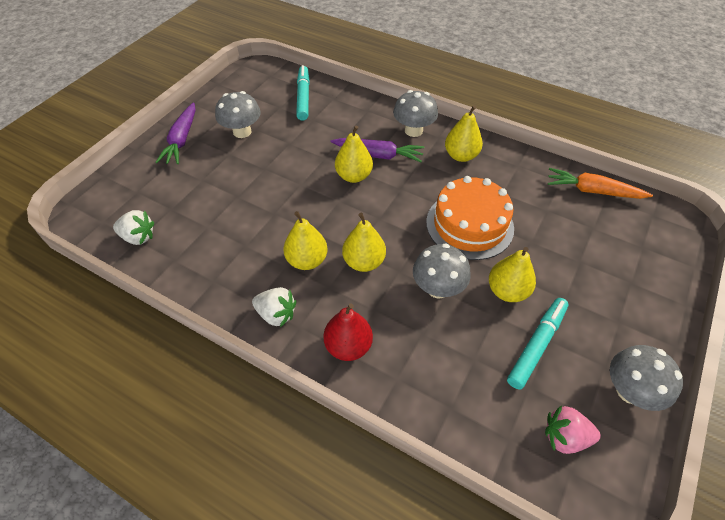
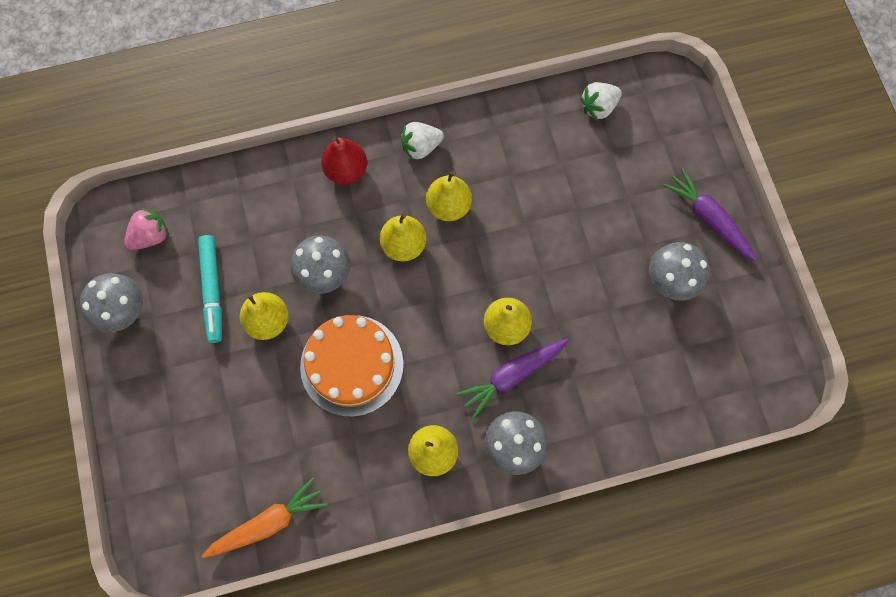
camera: 135 degrees right, 20 degrees up
turquoise marker [296,65,310,121] -> none

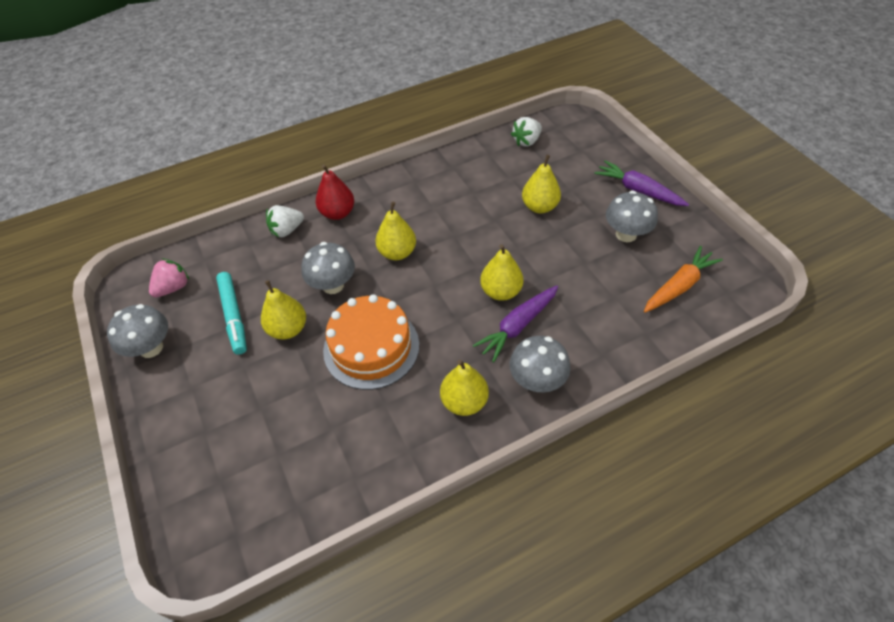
camera: 10 degrees left, 20 degrees down
orange carrot [202,477,328,558] -> orange carrot moved to [644,246,723,313]
white strawberry [401,122,444,160] -> white strawberry moved to [266,205,304,237]
yellow pear [426,171,472,221] -> yellow pear moved to [522,155,561,213]

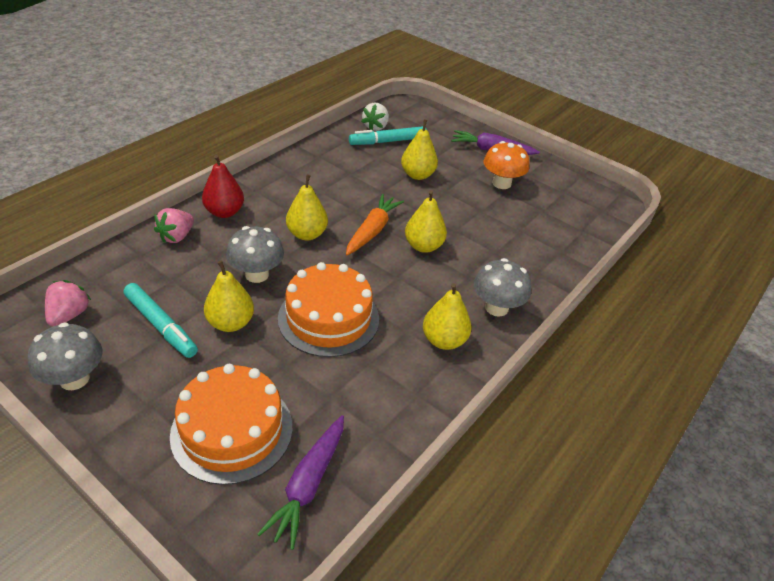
camera: 30 degrees left, 10 degrees down
white strawberry [266,205,304,237] -> pink strawberry [154,208,194,243]
purple carrot [473,285,558,362] -> purple carrot moved to [257,415,344,550]
grey mushroom [606,190,658,242] -> orange mushroom [484,141,530,189]
orange carrot [644,246,723,313] -> orange carrot moved to [346,194,404,256]
none -> orange cake [170,364,293,485]
none -> turquoise marker [349,126,427,145]

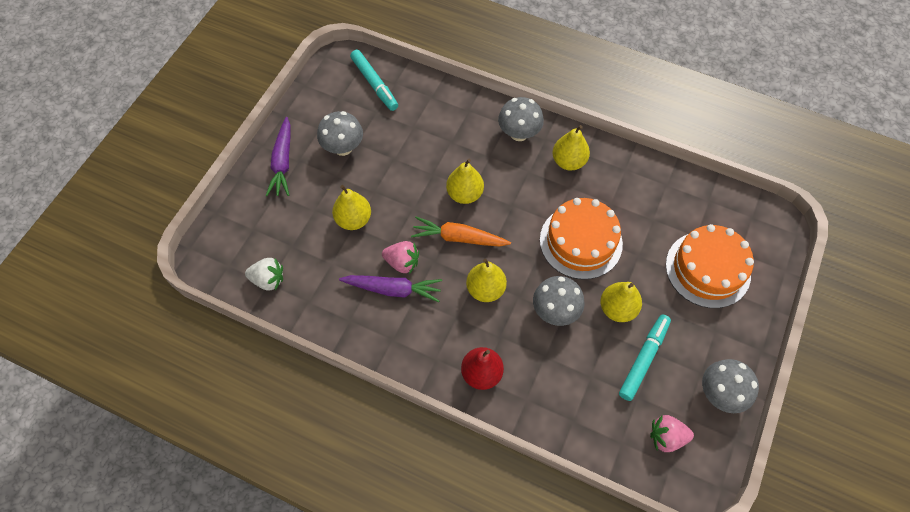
camera: 100 degrees left, 20 degrees up
pink strawberry [154,208,194,243] -> pink strawberry moved to [382,241,419,274]
purple carrot [257,415,344,550] -> purple carrot moved to [339,275,442,302]
turquoise marker [349,126,427,145] -> turquoise marker moved to [350,50,398,111]
orange mushroom [484,141,530,189] -> grey mushroom [317,111,363,156]

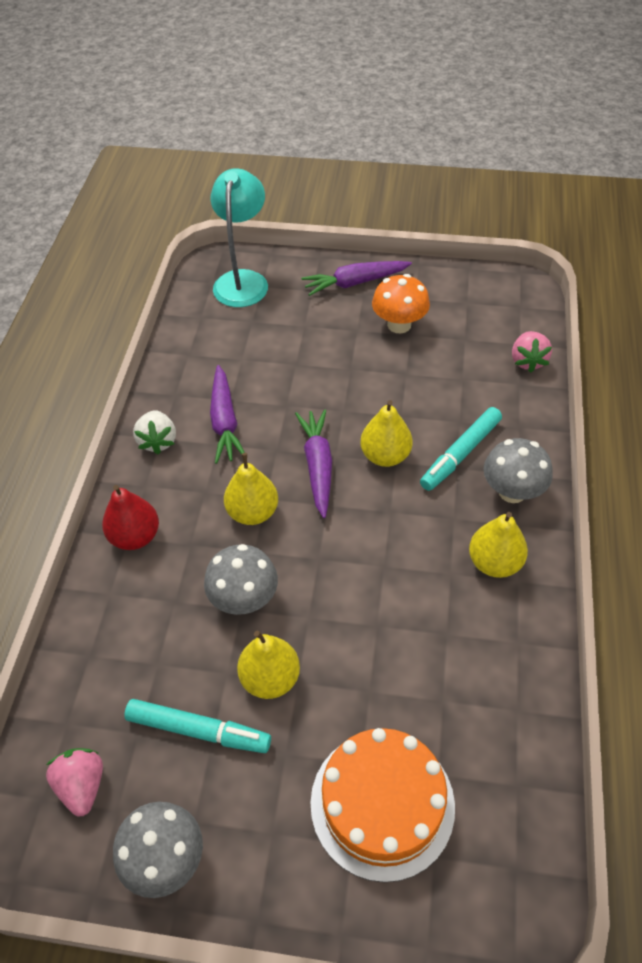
camera: 75 degrees right, 10 degrees down
white strawberry [245,258,283,290] -> white strawberry moved to [133,410,176,455]
grey mushroom [317,111,363,156] -> orange mushroom [372,274,430,334]
yellow pear [332,185,371,230] -> none
turquoise marker [350,50,398,111] -> turquoise marker moved to [420,407,502,491]
pink strawberry [382,241,419,274] -> pink strawberry moved to [512,331,552,373]
orange carrot [411,217,511,247] -> purple carrot [295,409,332,518]
orange cake [540,198,623,279] -> none
none -> turquoise lamp [211,168,268,307]

